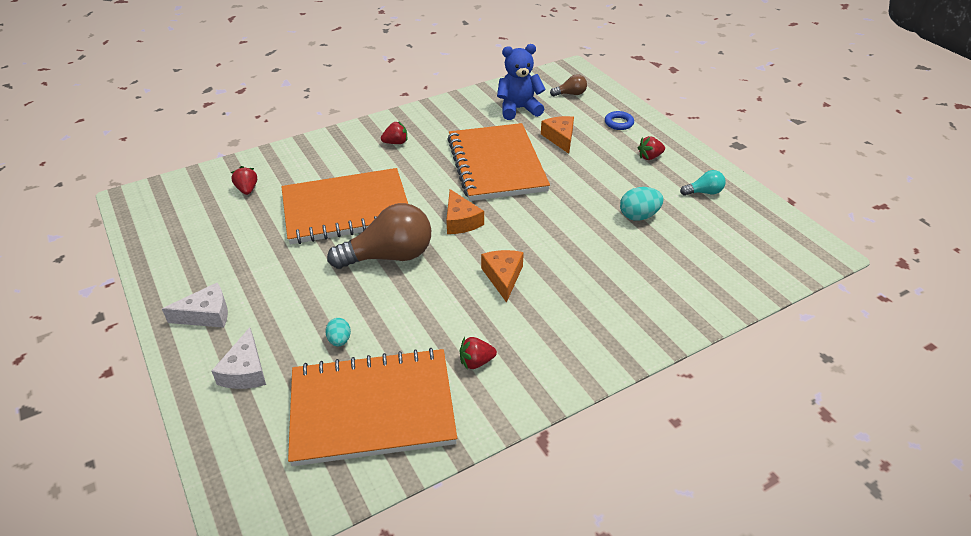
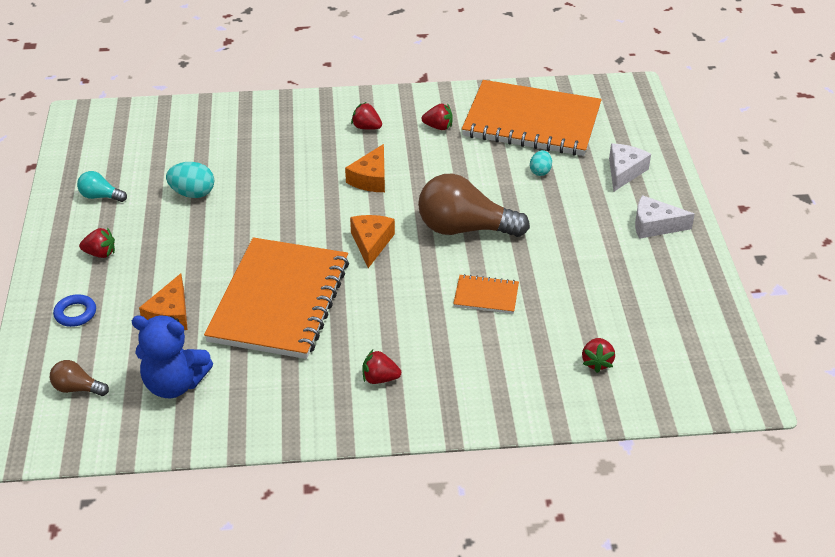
camera: 155 degrees left, 0 degrees up
orange notebook [281,168,408,244] -> orange notebook [453,274,519,314], size x0.42
none -> red strawberry [351,102,382,130]

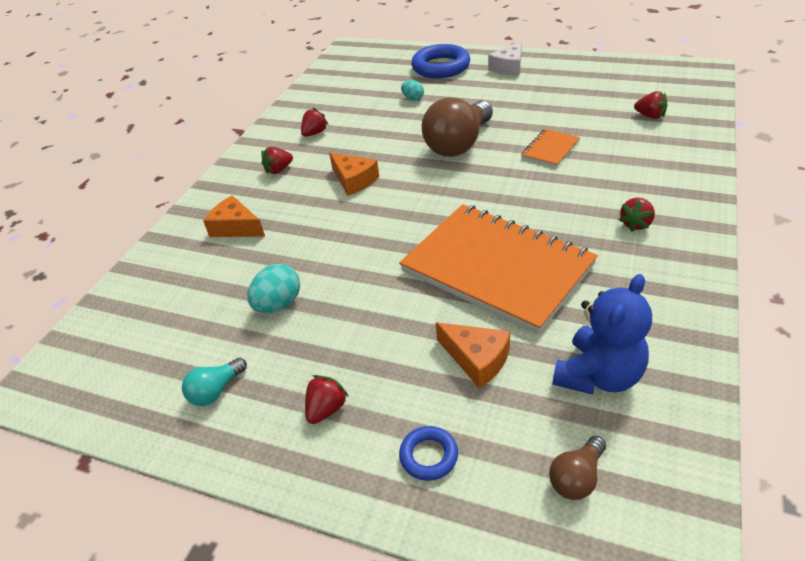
camera: 60 degrees left, 0 degrees up
orange cheese [350,215,395,268] -> orange cheese moved to [203,195,265,237]
orange notebook [462,80,602,156] -> none
white cheese [609,143,651,191] -> blue ring [411,44,470,79]

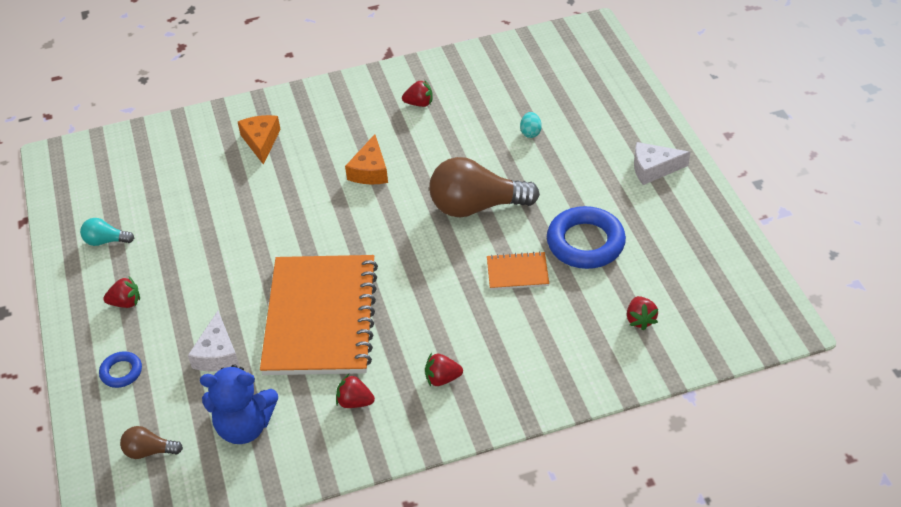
camera: 50 degrees right, 5 degrees up
turquoise egg [247,264,300,313] -> none
red strawberry [261,147,293,174] -> red strawberry moved to [336,374,375,408]
blue ring [411,44,470,79] -> blue ring moved to [547,206,626,269]
orange cheese [436,323,510,388] -> white cheese [188,311,240,372]

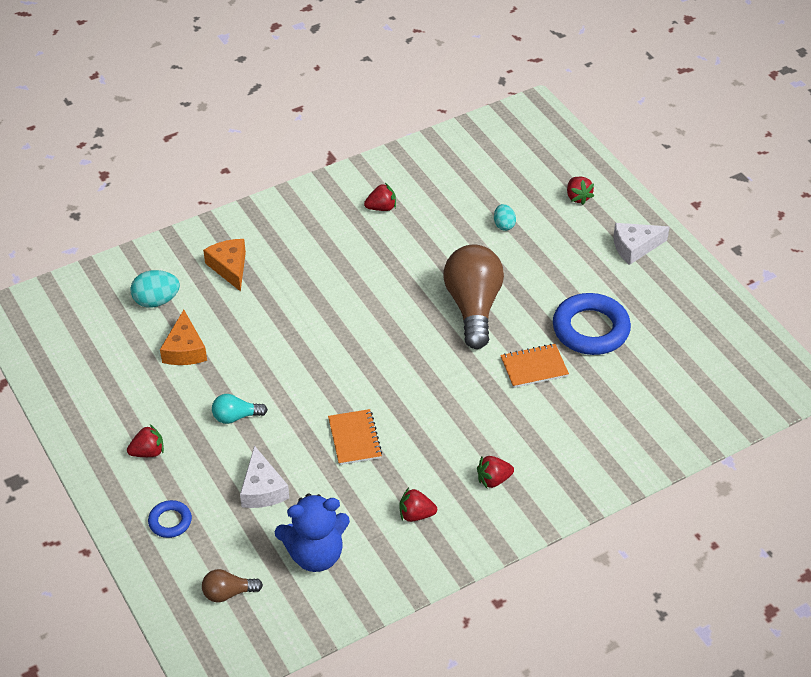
camera: 15 degrees left, 0 degrees up
turquoise light bulb [80,218,134,246] -> turquoise light bulb moved to [212,394,268,424]
orange notebook [260,255,378,375] -> orange notebook [328,409,382,465], size x0.42
orange cheese [345,134,388,184] -> orange cheese moved to [160,310,207,365]
brown light bulb [429,157,540,217] -> brown light bulb turned 105 degrees clockwise [444,244,504,349]
red strawberry [627,296,658,331] -> red strawberry moved to [567,177,594,205]
none -> turquoise egg [130,270,180,308]

